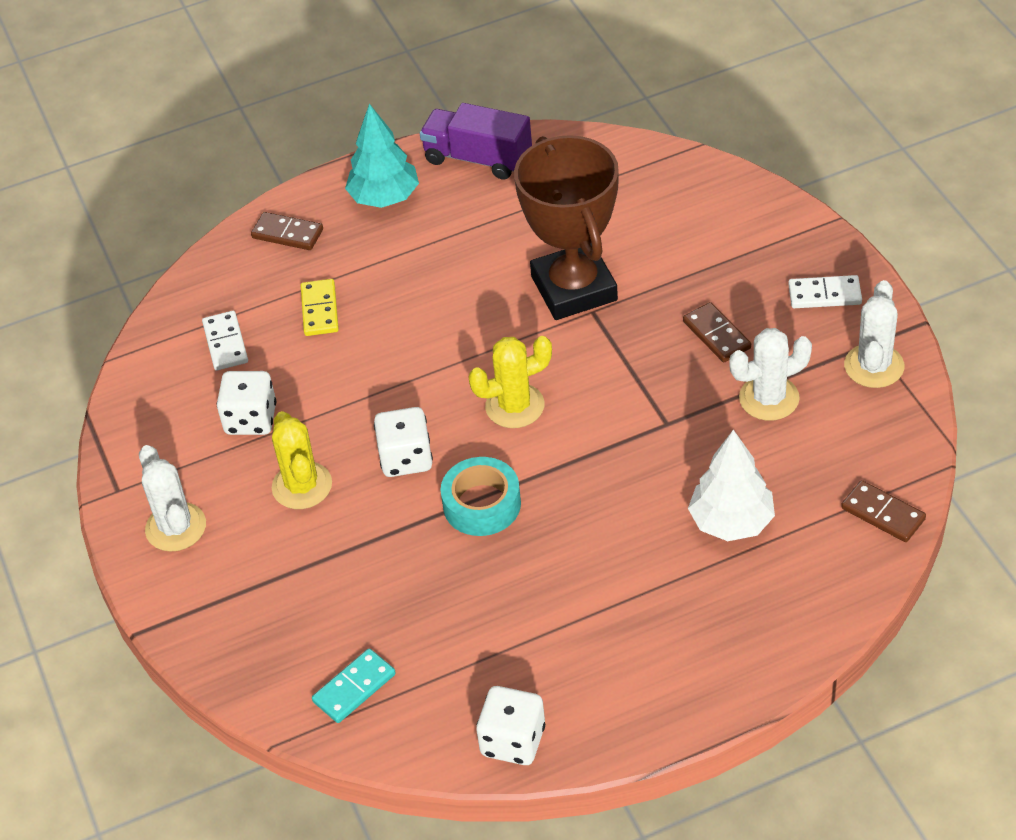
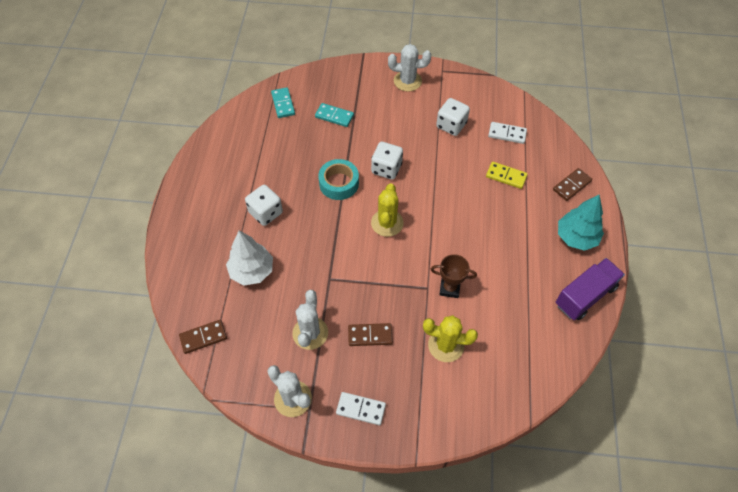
camera: 115 degrees right, 10 degrees up
yellow cactus [272,411,332,509] -> yellow cactus moved to [423,315,478,362]
white dice [476,686,545,765] -> white dice moved to [245,185,283,226]
brown trophy [514,135,619,320] -> brown trophy [430,254,477,298], size x0.46
white domino [788,275,862,308] -> white domino turned 75 degrees clockwise [336,392,386,425]
none -> turquoise domino [315,103,354,127]

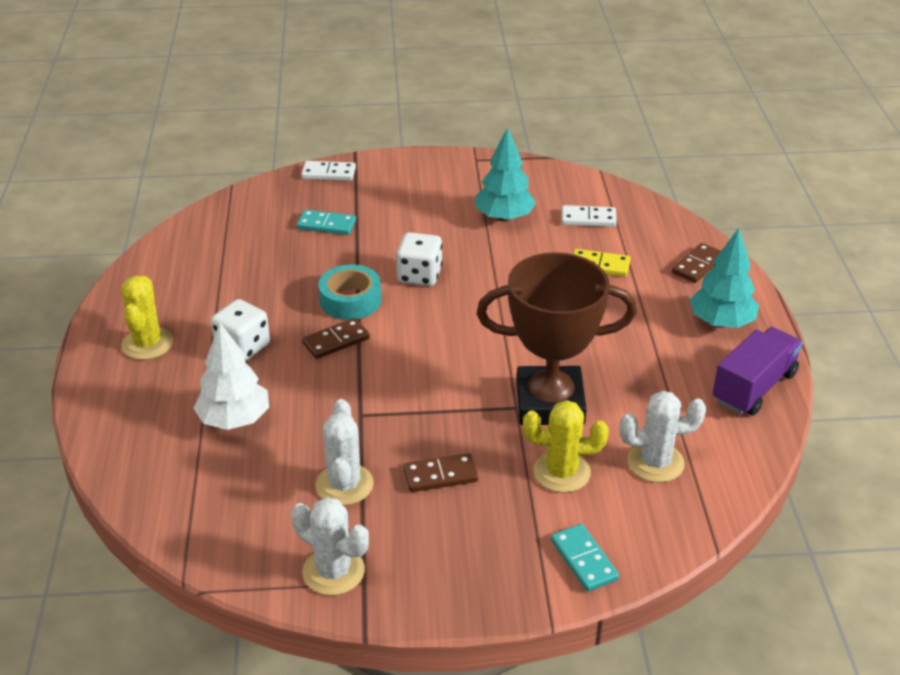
camera: 10 degrees left, 20 degrees down
brown domino [179,320,227,354] -> brown domino moved to [302,318,370,359]
turquoise domino [271,87,295,118] -> turquoise domino moved to [551,524,619,592]
white domino [336,392,386,425] -> white domino moved to [301,161,356,181]
yellow cactus [371,183,404,237] -> yellow cactus moved to [121,276,173,360]
white cactus [388,44,431,92] -> white cactus moved to [619,391,706,483]
brown trophy [430,254,477,298] -> brown trophy [477,252,637,425], size x2.16
white dice [436,98,470,136] -> turquoise tree [475,127,536,222]

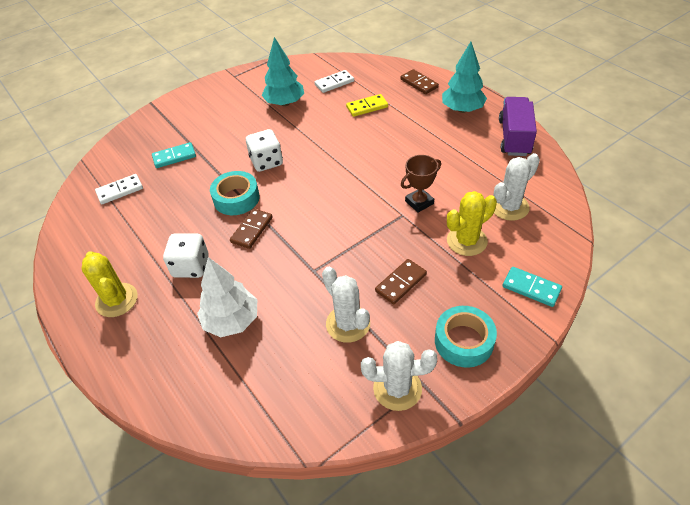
camera: 30 degrees left, 10 degrees up
white domino [301,161,356,181] -> white domino moved to [95,174,143,204]
brown trophy [477,252,637,425] -> brown trophy [401,155,441,213], size x0.46
brown domino [672,243,721,283] -> brown domino turned 45 degrees counterclockwise [400,69,439,94]
none -> turquoise tape [435,306,497,368]

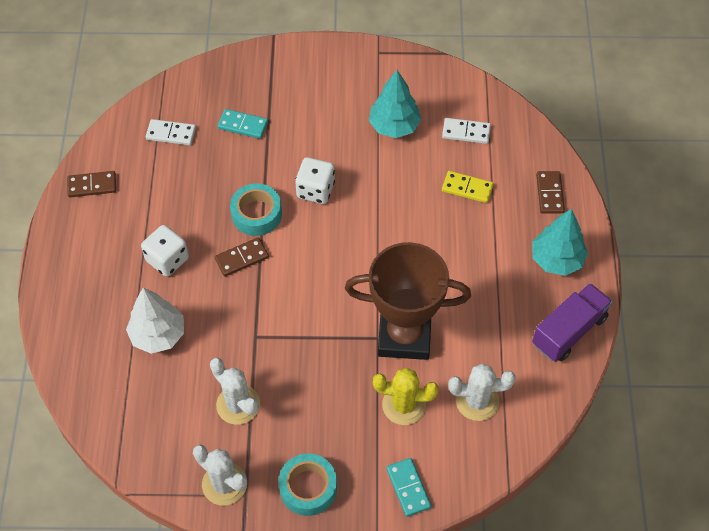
camera: 35 degrees right, 10 degrees up
yellow cactus [82,251,138,317] -> none
white cactus [322,267,370,343] -> white cactus turned 45 degrees counterclockwise [210,358,260,425]
brown domino [375,259,427,304] -> brown domino moved to [67,171,116,197]
brown trophy [401,155,441,213] -> brown trophy [345,242,471,360], size x2.16

